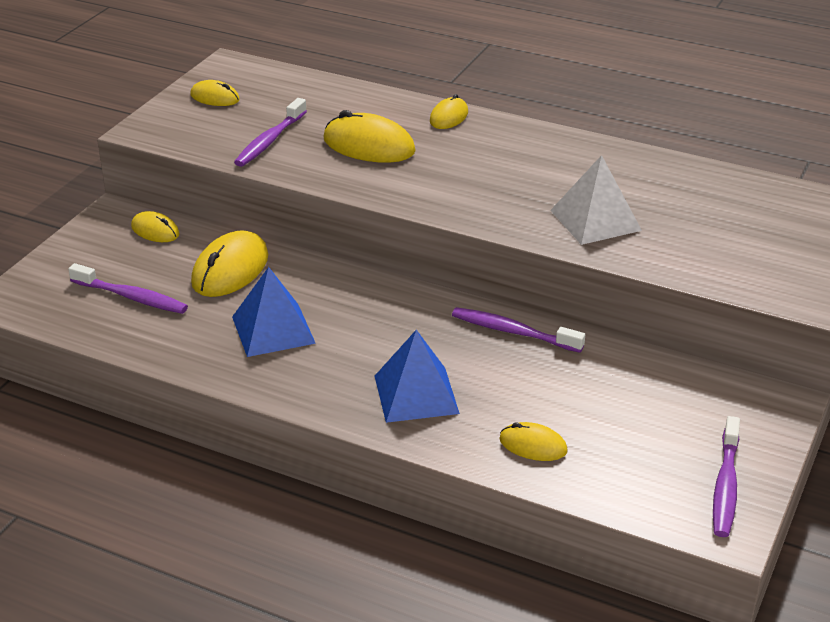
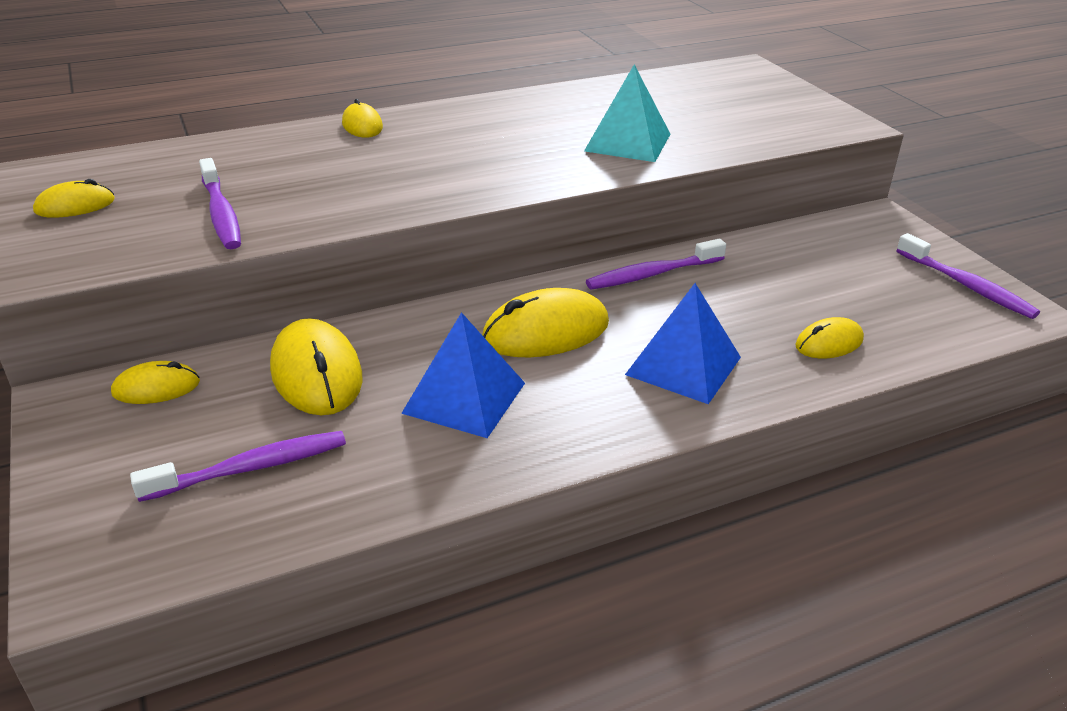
camera: 50 degrees left, 0 degrees up
yellow mouse [323,110,416,163] -> yellow mouse moved to [482,288,609,357]
white pyramid [550,155,642,245] -> turquoise pyramid [584,64,670,162]

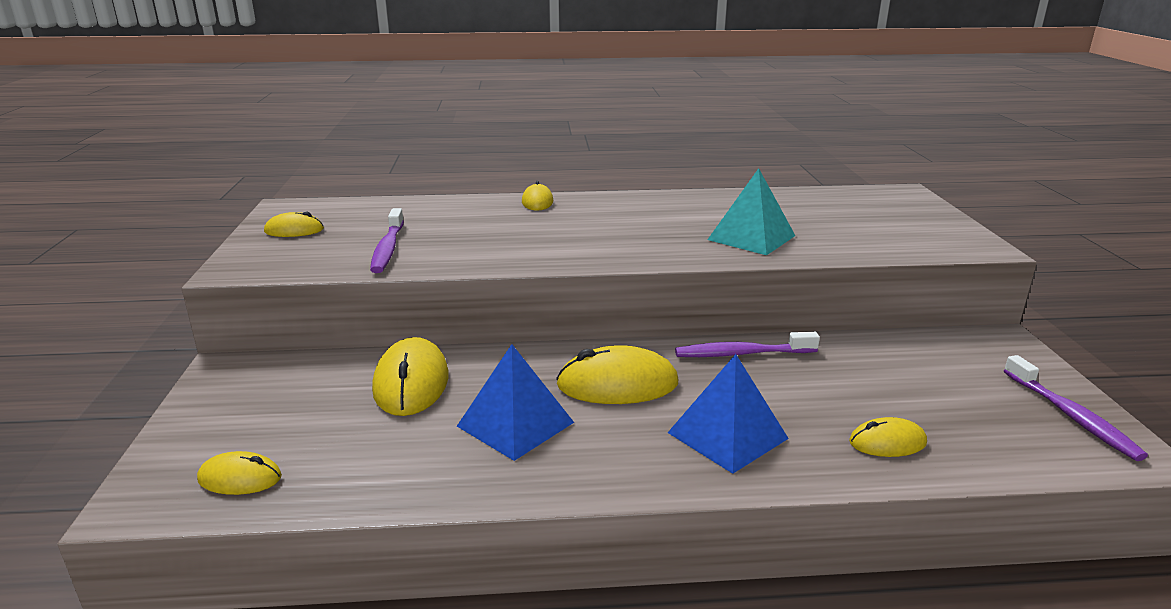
camera: 20 degrees right, 10 degrees down
yellow mouse [111,361,200,404] -> yellow mouse moved to [197,451,282,495]
purple toothbrush [130,431,346,502] -> none

